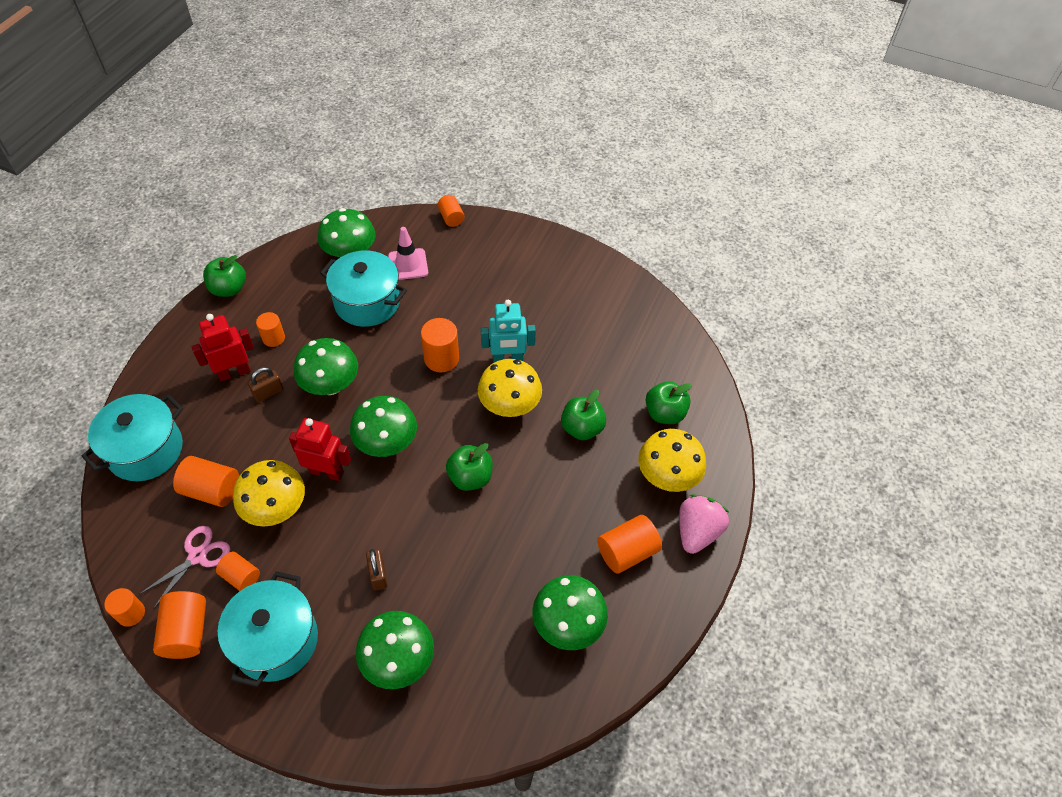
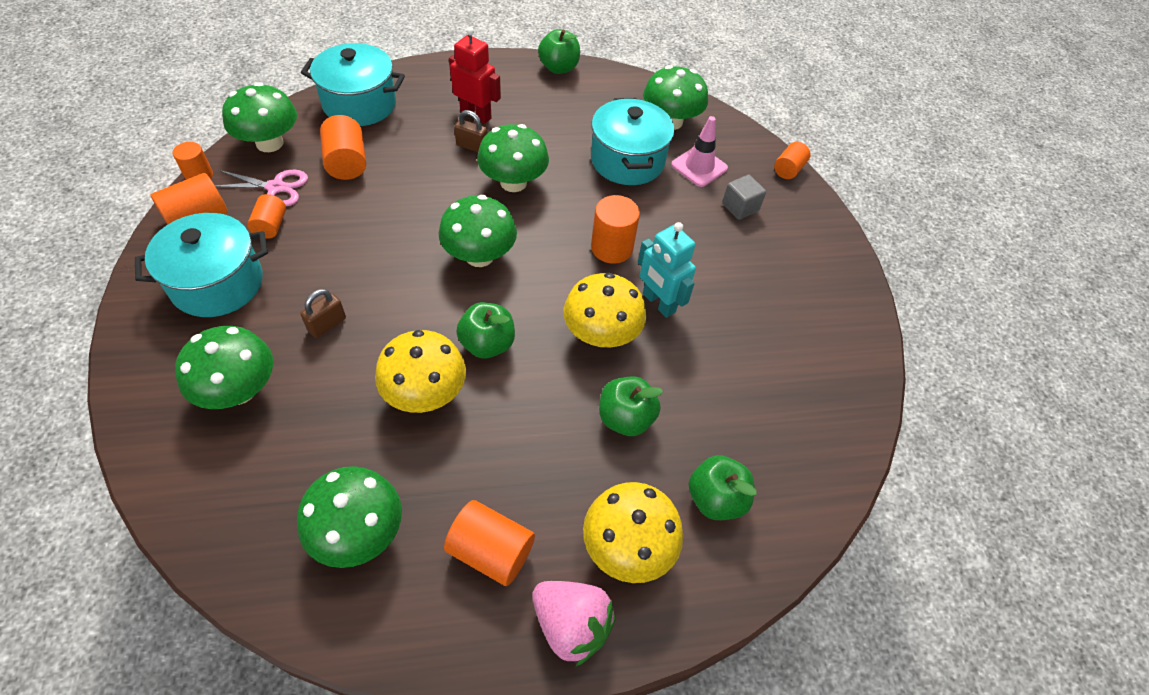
camera: 55 degrees right, 0 degrees up
yellow mushroom [233,460,305,526] -> yellow mushroom moved to [375,330,466,413]
orange cylinder [256,312,285,347] -> none
red robot [289,418,351,481] -> none
pink strawberry [679,494,730,554] -> pink strawberry turned 45 degrees clockwise [532,581,616,666]
none -> green mushroom [222,82,297,152]
none -> grey cube [722,175,766,220]

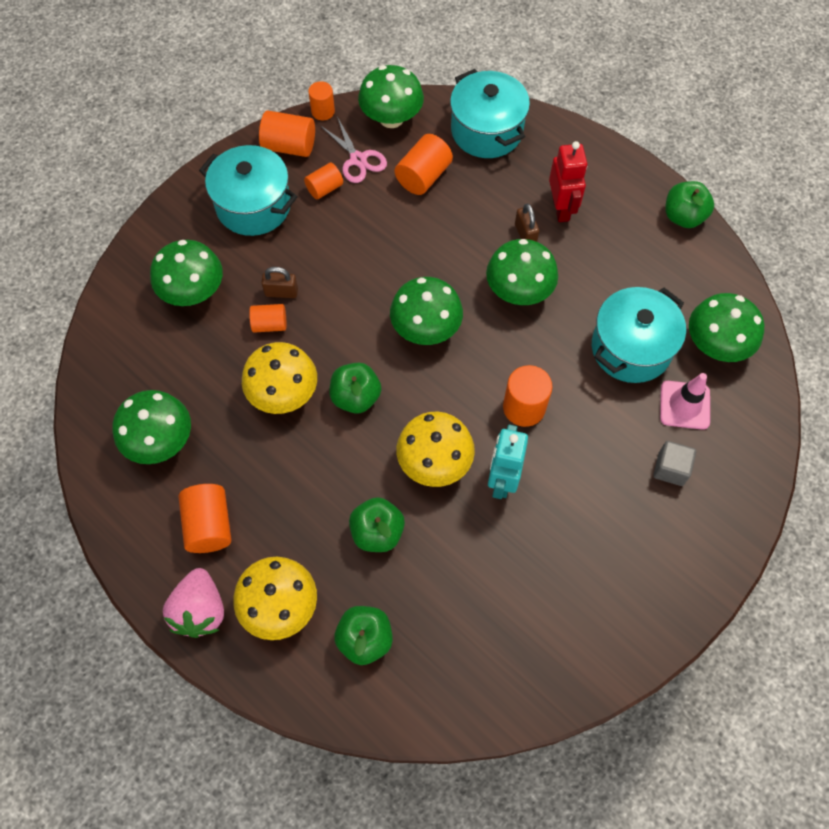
camera: 55 degrees right, 10 degrees up
orange cylinder [774,142,811,179] -> orange cylinder moved to [249,304,287,333]

